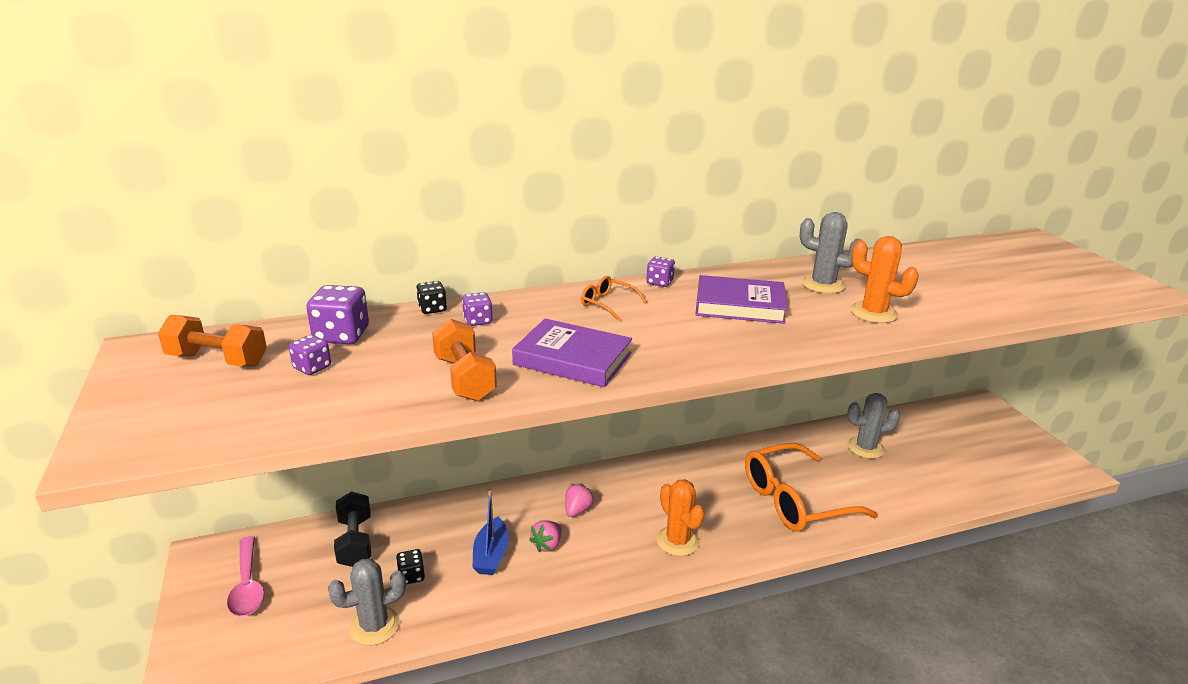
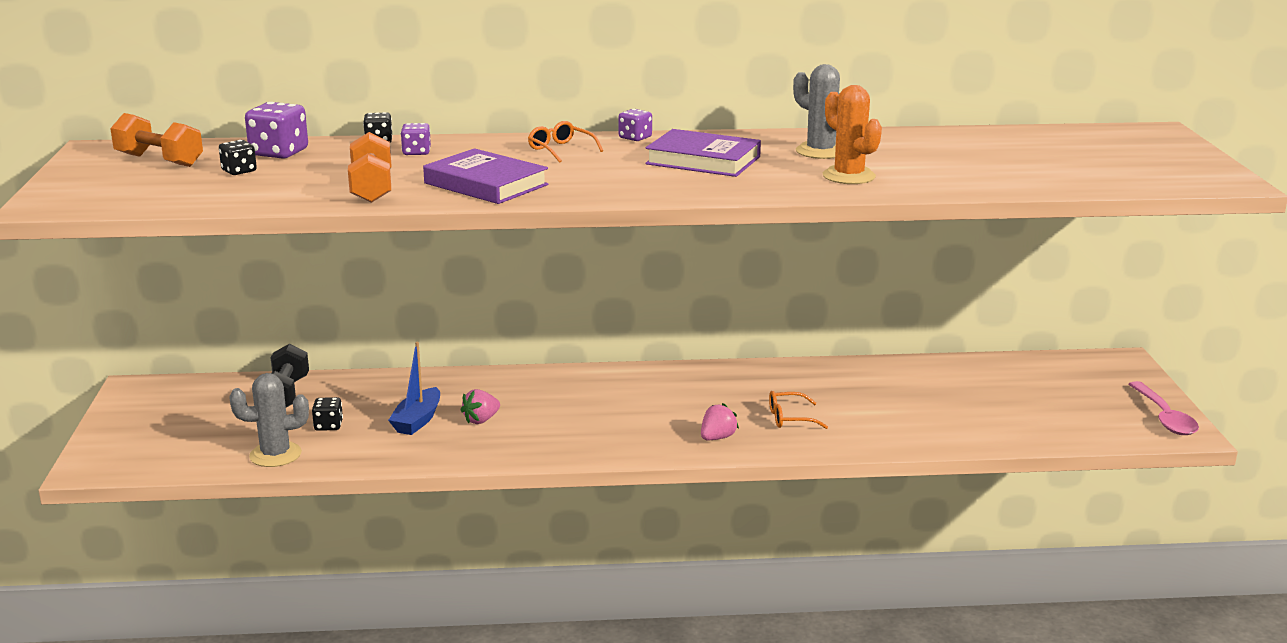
camera: 15 degrees right, 5 degrees down
pink spoon [227,536,264,617] -> pink spoon moved to [1129,381,1199,435]
purple dice [289,335,331,375] -> black dice [219,140,257,175]
pink strawberry [565,484,594,517] -> pink strawberry moved to [701,403,739,440]
orange cactus [657,479,705,556] -> none
orange glasses [745,443,878,532] -> orange glasses [769,391,828,429], size x0.44
grey cactus [847,393,900,459] -> none

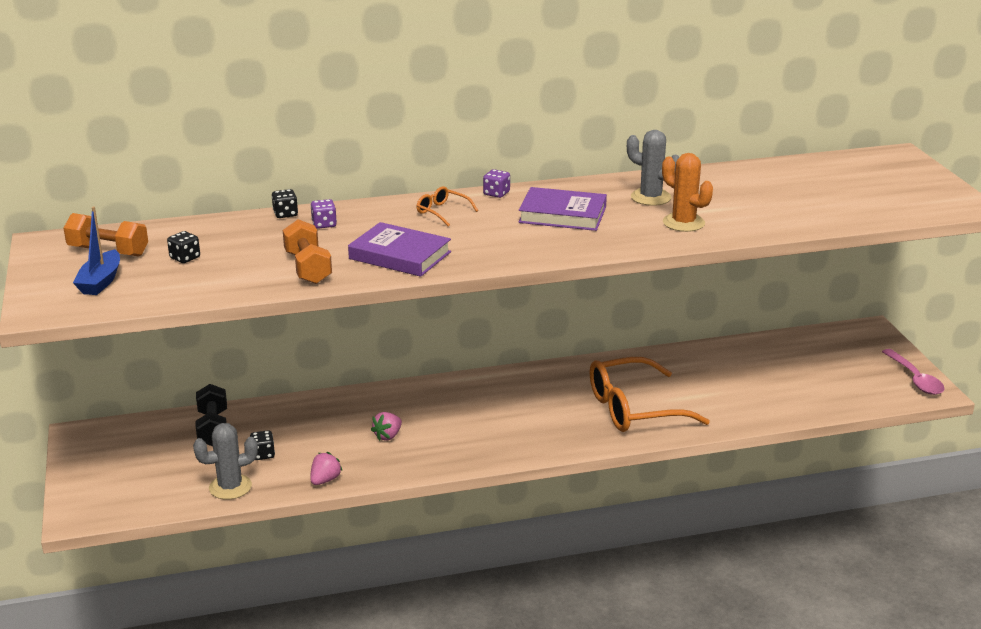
camera: 10 degrees left, 5 degrees up
purple dice [245,102,308,158] -> none
blue boat [388,342,440,435] -> blue boat moved to [73,207,120,295]
pink strawberry [701,403,739,440] -> pink strawberry moved to [310,452,343,485]
orange glasses [769,391,828,429] -> orange glasses [590,357,710,432], size x2.29

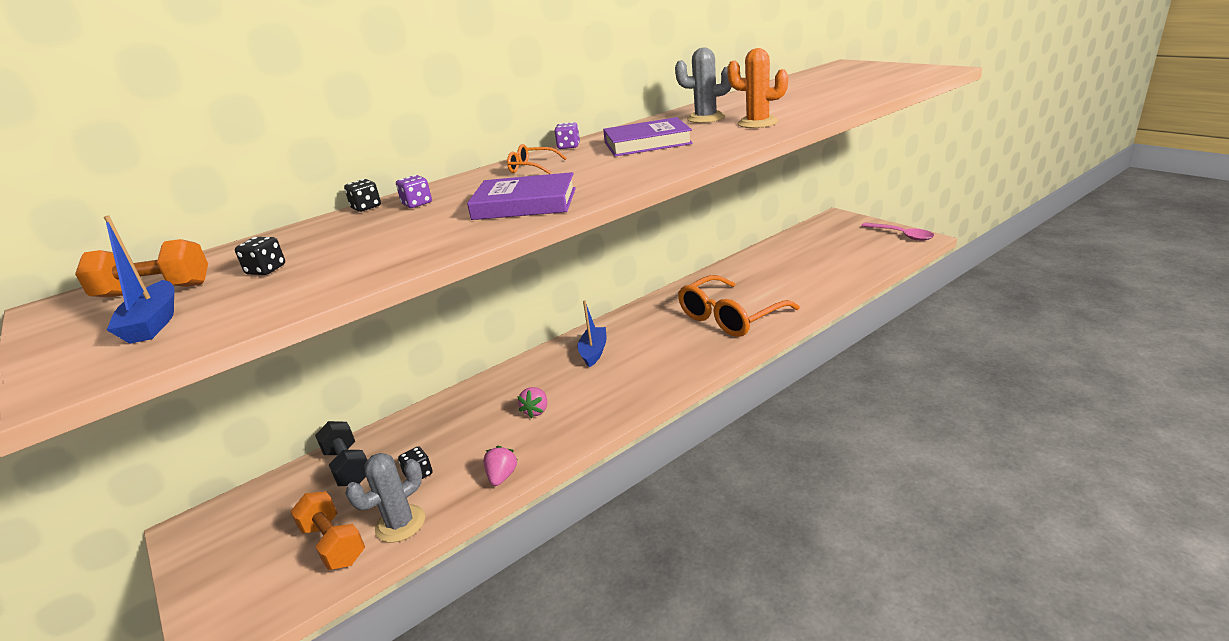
camera: 20 degrees left, 0 degrees up
orange dumbbell [283,219,332,284] -> orange dumbbell moved to [290,491,365,570]
none -> blue boat [578,300,607,367]

